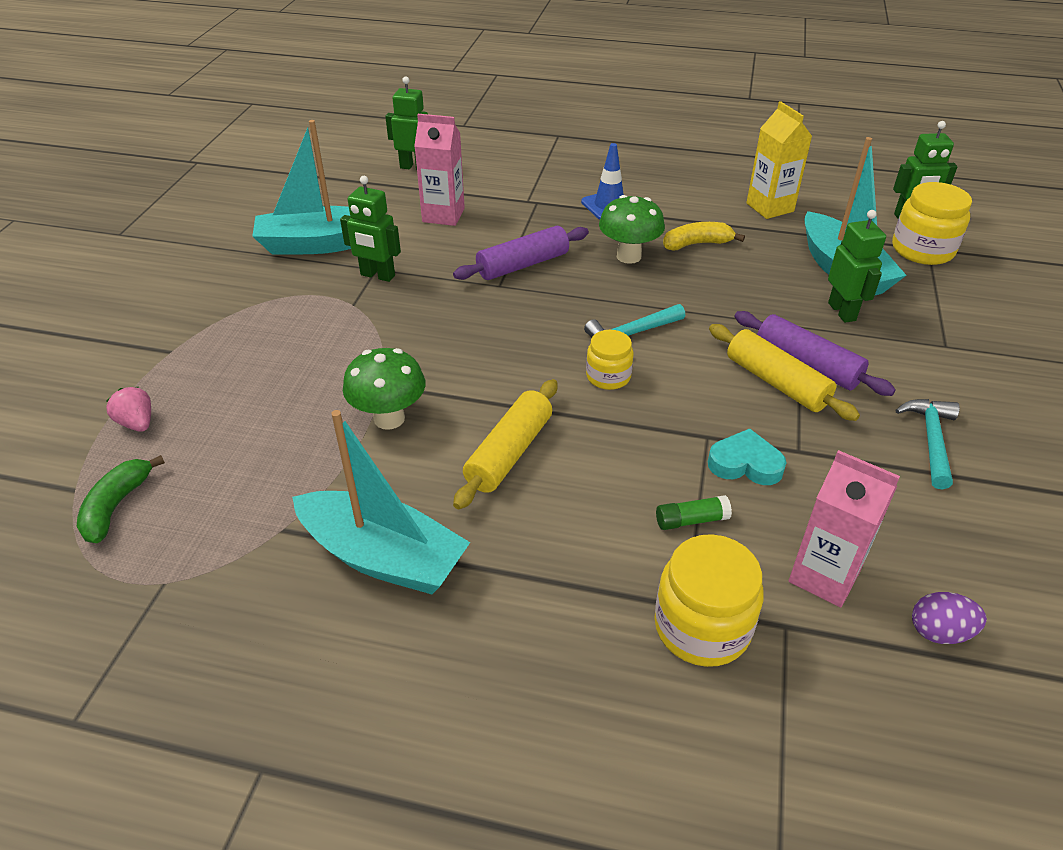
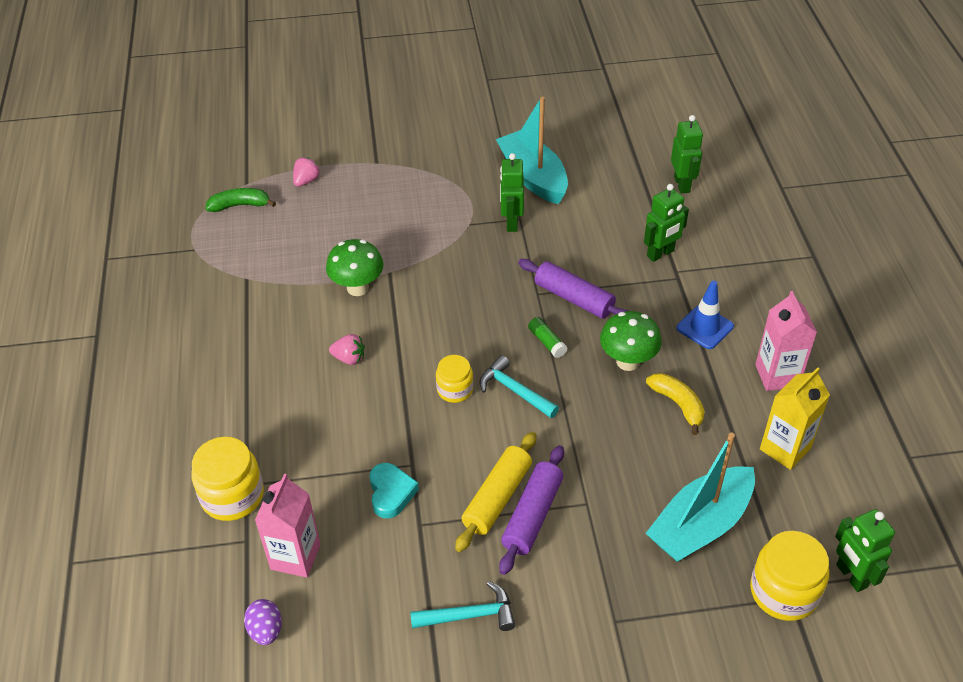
camera: 70 degrees right, 5 degrees up
turquoise boat [292,410,470,594] -> none
pink carton [414,114,465,226] -> pink carton moved to [755,291,817,391]
yellow rolling pin [453,379,558,509] -> pink strawberry [329,334,365,365]
green glue stick [656,495,732,530] -> green glue stick moved to [528,317,567,358]
green robot [828,210,886,323] -> green robot moved to [644,184,689,262]

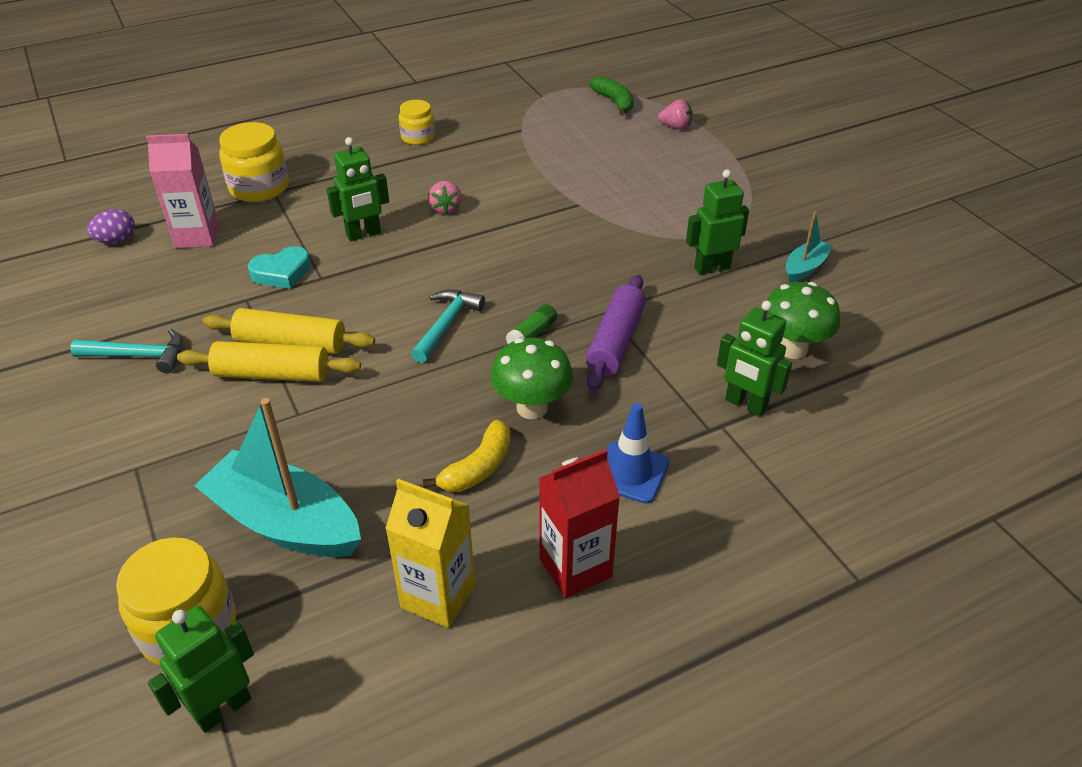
camera: 70 degrees right, 5 degrees down
green mushroom [326,239,384,296] -> green mushroom moved to [762,282,840,359]
turquoise hammer [410,581,515,631] -> turquoise hammer turned 60 degrees counterclockwise [70,329,183,373]
yellow jar [436,355,473,403] -> yellow jar moved to [399,100,435,145]
turquoise boat [496,97,568,204] -> turquoise boat [786,212,834,283], size x0.51
purple rolling pin [499,445,564,575] -> yellow rolling pin [177,341,361,382]
green robot [671,115,703,193] -> green robot moved to [326,137,389,241]
pink carton [755,291,817,391] -> red carton [539,449,620,598]

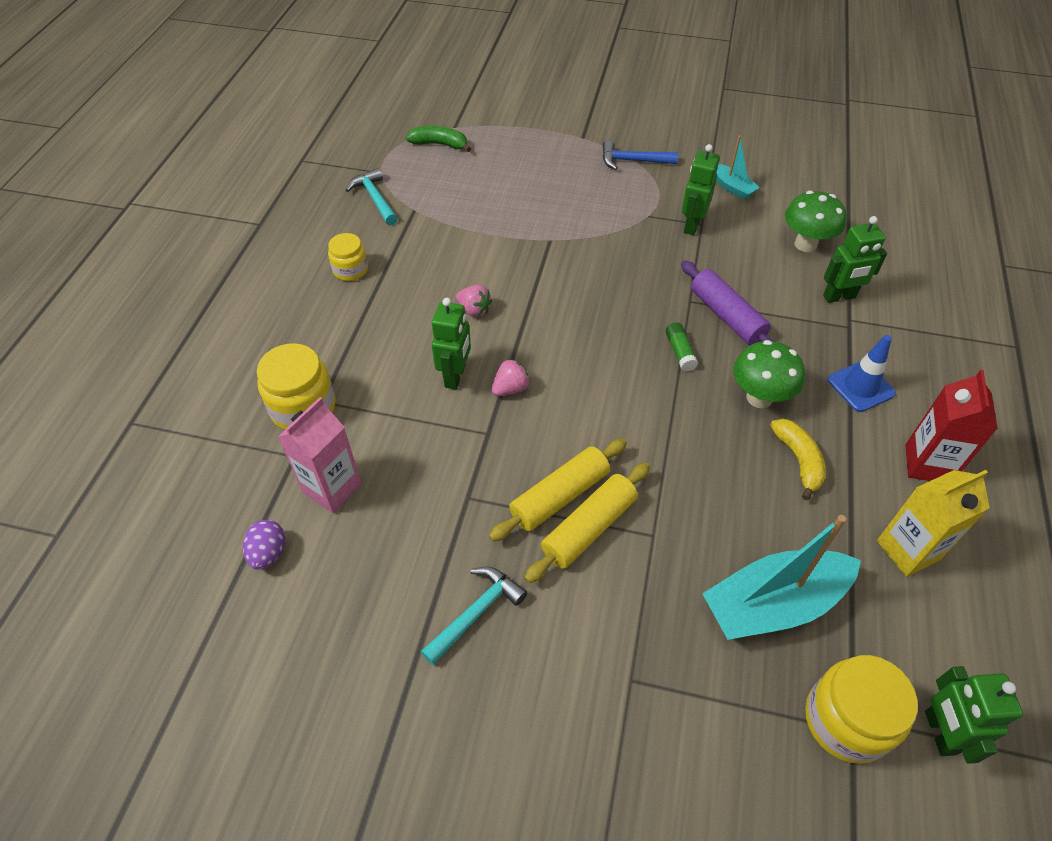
camera: 50 degrees left, 10 degrees up
turquoise heart [248,246,311,289] -> none
turquoise hammer [411,290,485,363] -> turquoise hammer moved to [346,168,398,225]
pink strawberry [658,99,693,129] -> pink strawberry moved to [492,359,530,396]
turquoise boat [786,212,834,283] -> turquoise boat turned 150 degrees clockwise [716,135,760,200]
none -> blue hammer [603,140,678,170]

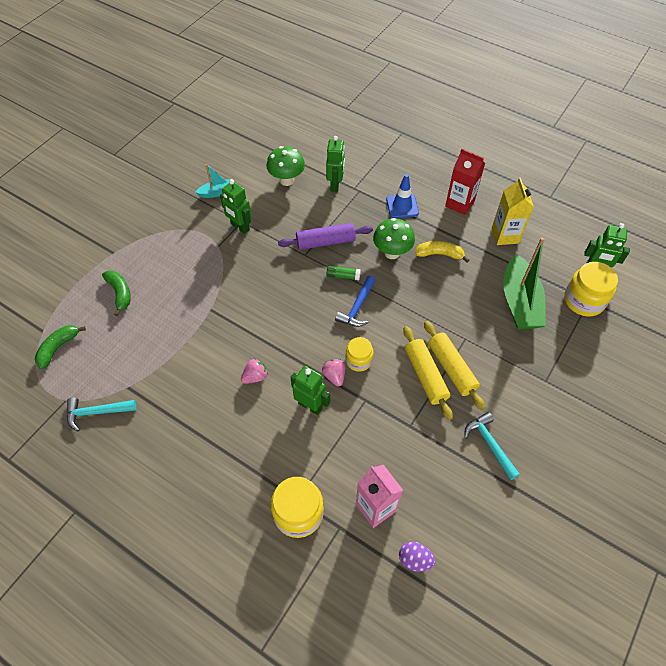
camera: 70 degrees left, 5 degrees up
yellow jar [328,233,368,281] -> yellow jar moved to [345,337,373,372]
blue hammer [603,140,678,170] -> blue hammer moved to [335,276,376,327]
turquoise boat [702,515,861,640] -> green boat [503,238,546,329]
none -> green banana [102,270,131,316]

